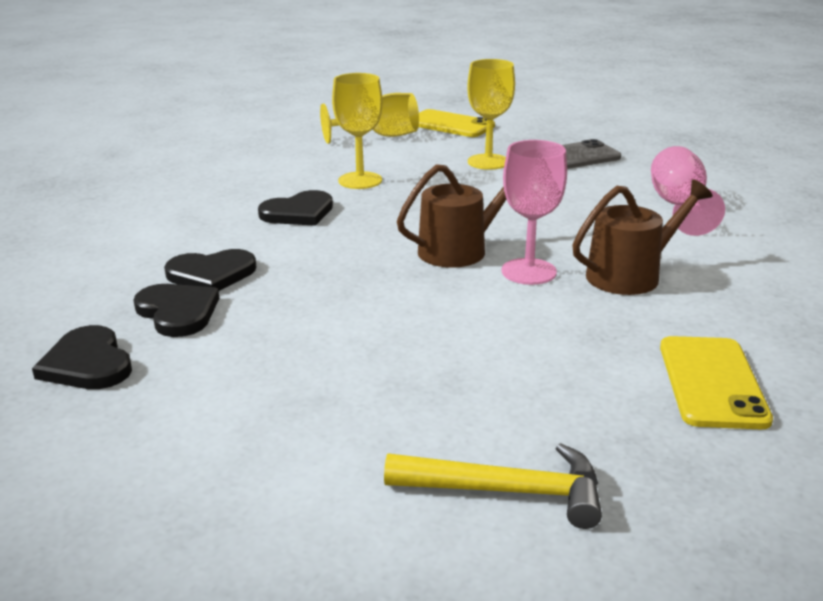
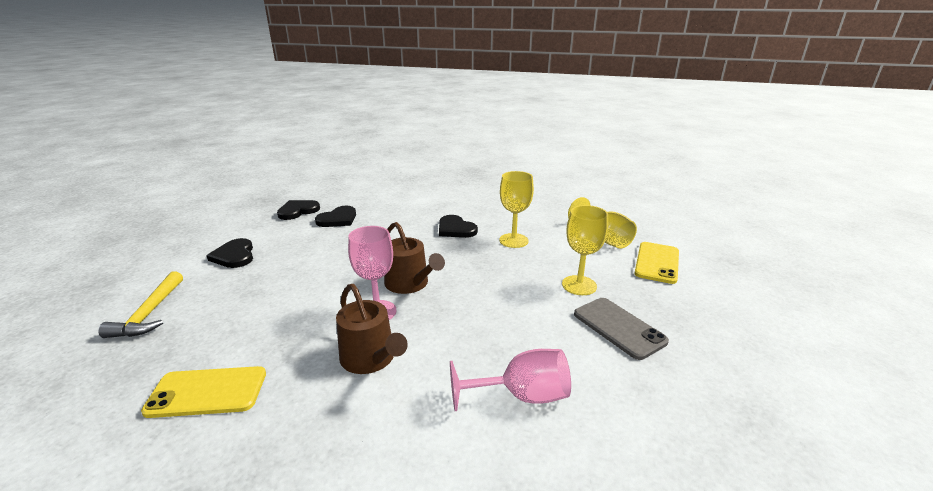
camera: 80 degrees right, 0 degrees up
black heart [164,249,256,291] -> black heart moved to [206,238,253,268]

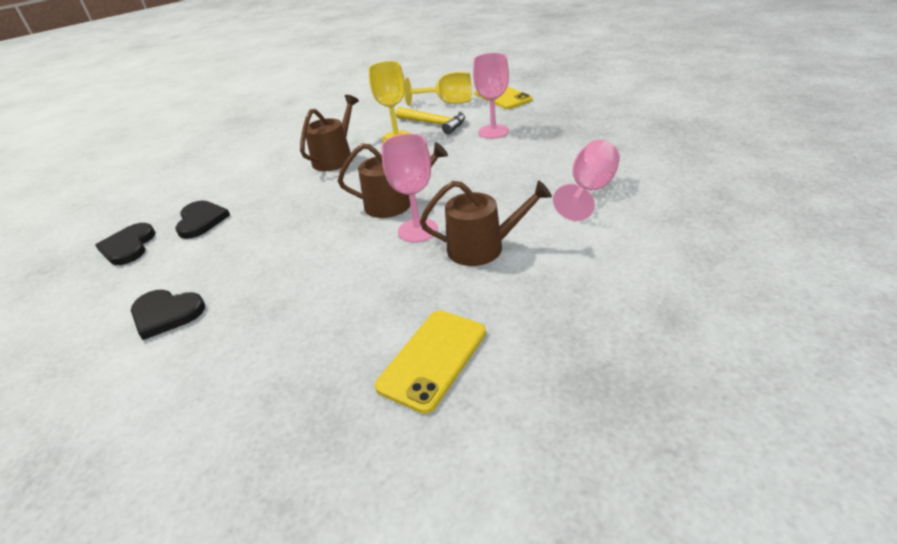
camera: 50 degrees left, 10 degrees up
yellow hammer [98,271,183,338] -> yellow hammer moved to [396,107,465,134]
black heart [439,215,478,238] -> brown watering can [300,95,359,171]
yellow goblet [562,205,608,295] -> pink goblet [473,53,509,139]
grey phone [574,298,669,360] -> none

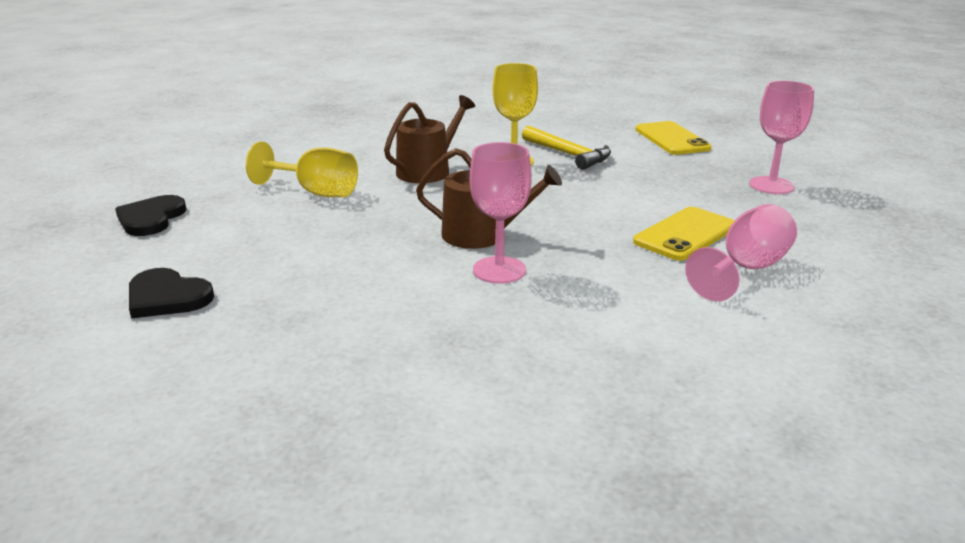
camera: 10 degrees right, 10 degrees down
black heart [175,200,230,239] -> none
yellow phone [375,310,486,414] -> yellow phone moved to [633,207,734,261]
yellow goblet [404,72,472,106] -> yellow goblet moved to [246,141,358,197]
brown watering can [420,180,552,266] -> none
pink goblet [473,53,509,139] -> pink goblet moved to [749,81,814,194]

